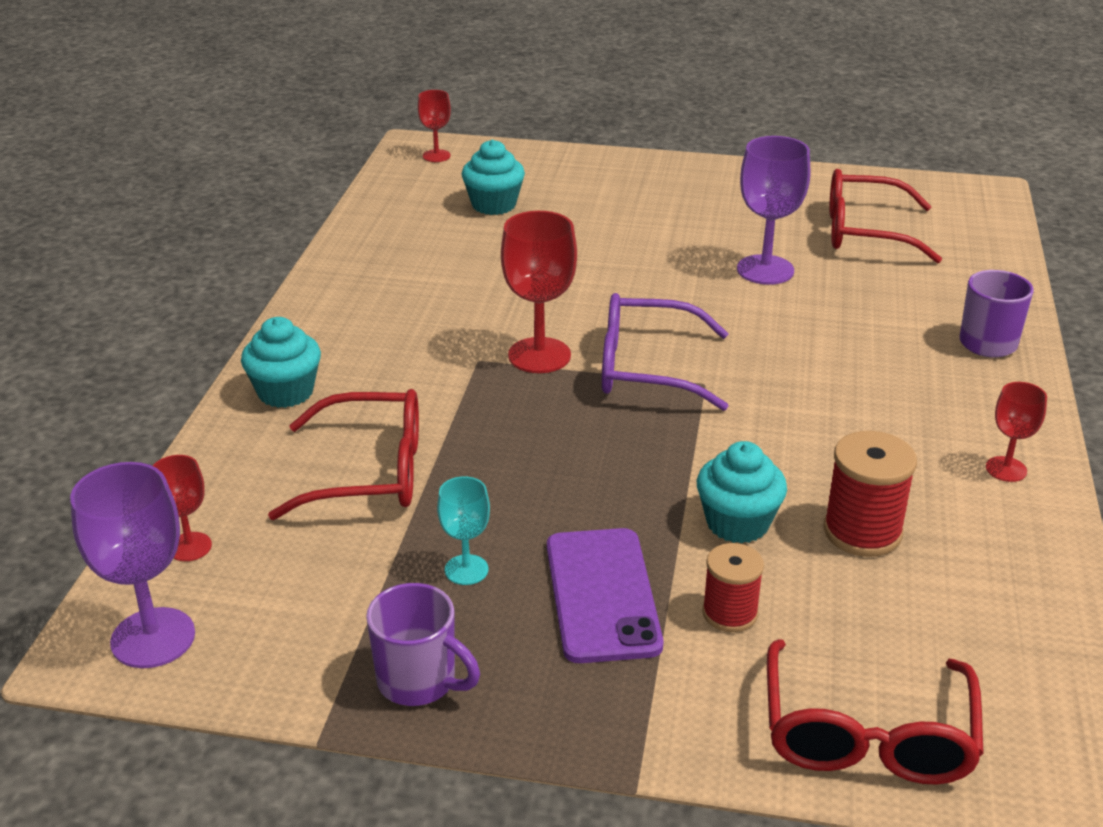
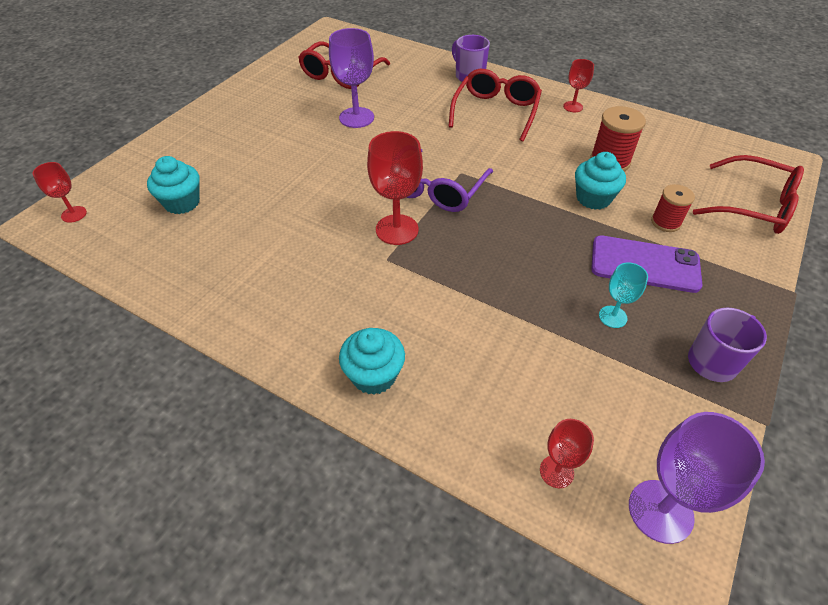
camera: 70 degrees left, 15 degrees up
red glasses [268,389,419,520] -> red glasses moved to [448,69,542,142]

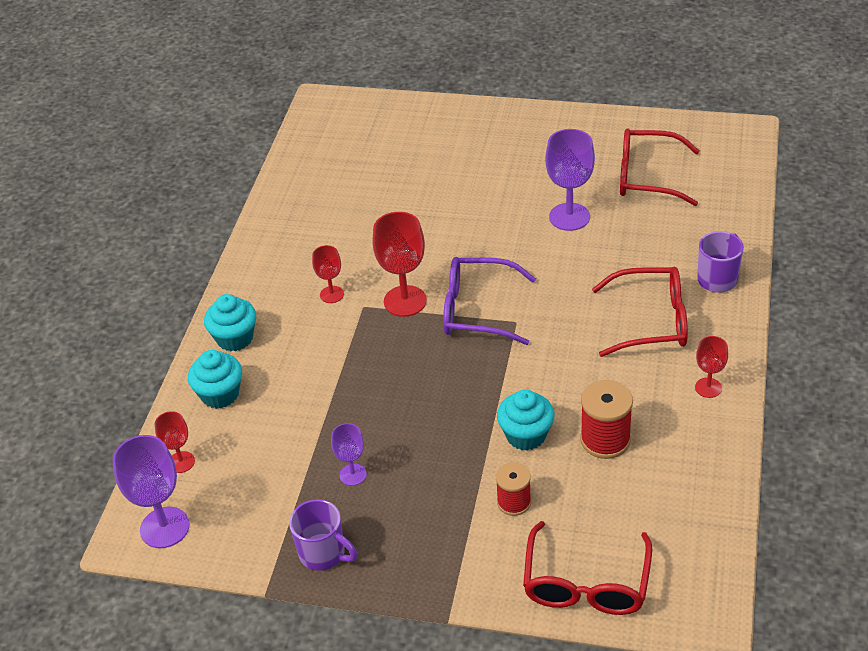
camera: 75 degrees right, 5 degrees down
red goblet [33,162,87,223] -> red goblet moved to [312,245,344,303]
turquoise cupcake [147,156,200,214] -> turquoise cupcake moved to [188,350,242,409]
purple phone [591,236,702,293] -> none
turquoise goblet [599,262,648,328] -> purple goblet [331,423,367,486]

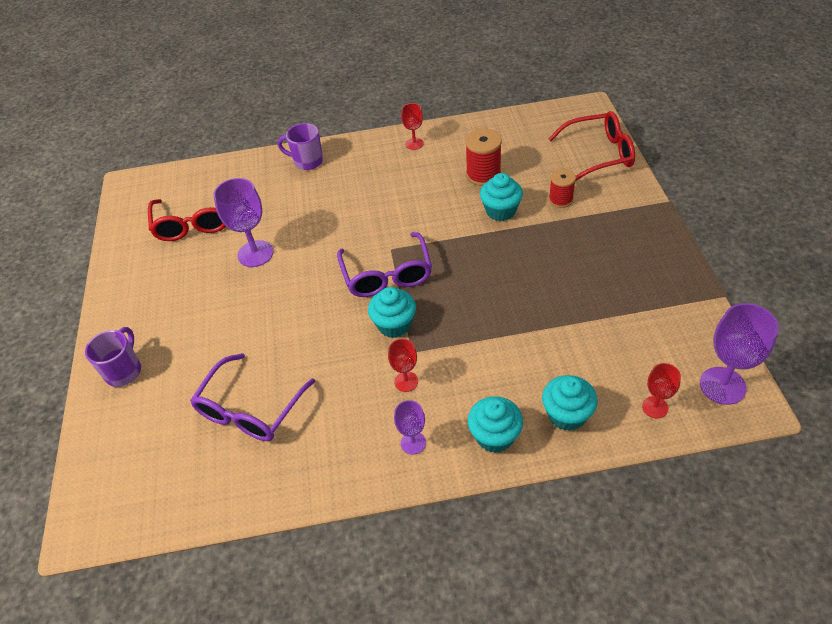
camera: 110 degrees left, 5 degrees up
purple mug [289,499,357,571] -> purple mug moved to [85,327,141,387]
purple goblet [331,423,367,486] -> purple goblet moved to [394,400,426,454]
red goblet [372,212,427,317] -> turquoise cupcake [368,287,416,338]
red glasses [592,267,688,357] -> none
none -> purple glasses [190,353,315,441]

